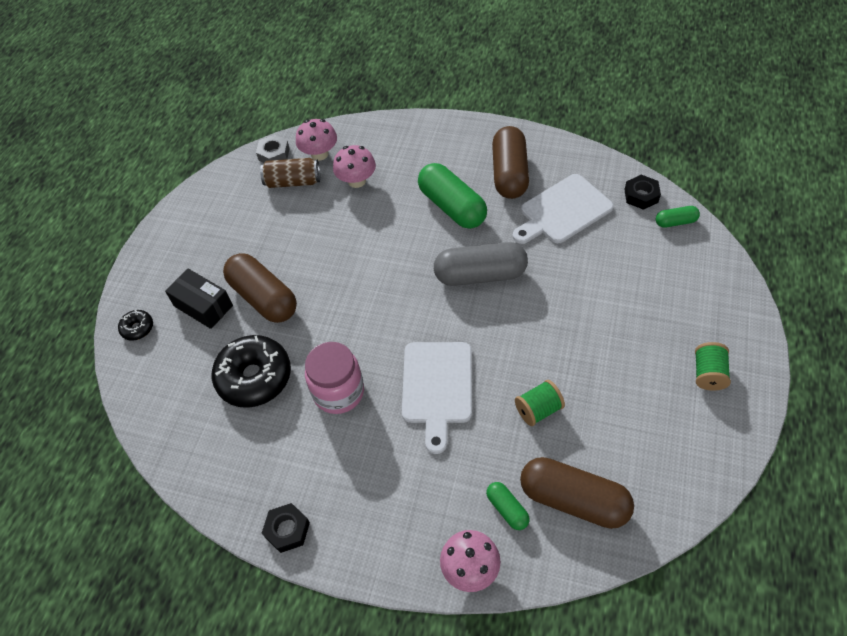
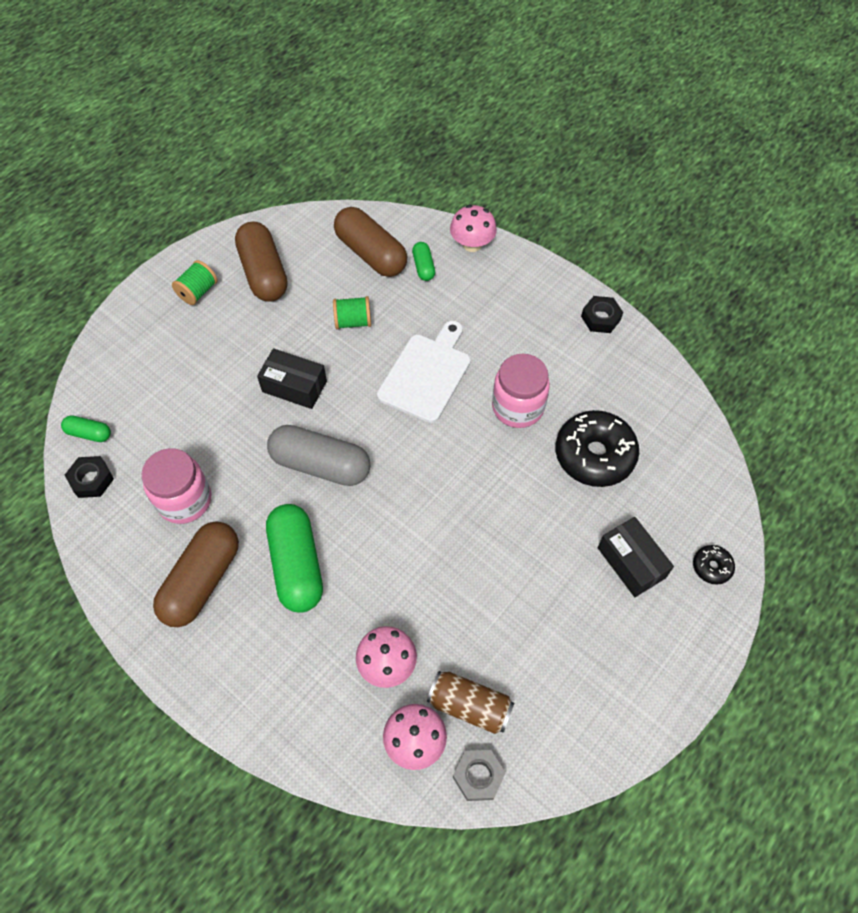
camera: 160 degrees left, 5 degrees up
brown capsule [223,253,297,323] -> brown capsule moved to [235,221,288,302]
white cutting board [513,174,614,244] -> pink jar [142,448,211,524]
none -> black box [257,348,327,409]

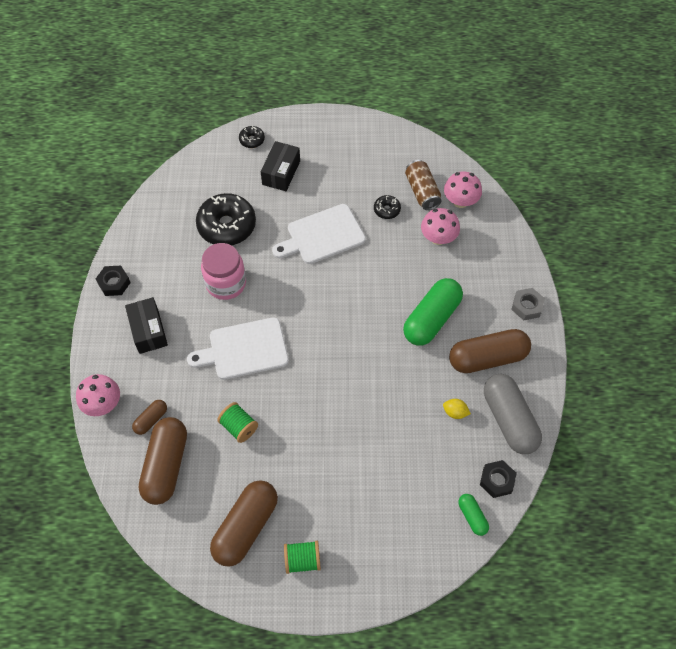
camera: 130 degrees left, 0 degrees up
pink jar [142,448,211,524] -> yellow lemon [443,399,471,419]
black box [257,348,327,409] -> black box moved to [125,297,168,354]
grey capsule [267,425,370,486] -> grey capsule moved to [484,374,542,454]
green capsule [412,242,435,281] -> brown capsule [132,400,167,435]
grey nut [453,750,506,801] -> grey nut moved to [511,288,545,320]
none -> white cutting board [272,204,366,264]
none -> black donut [374,195,401,219]

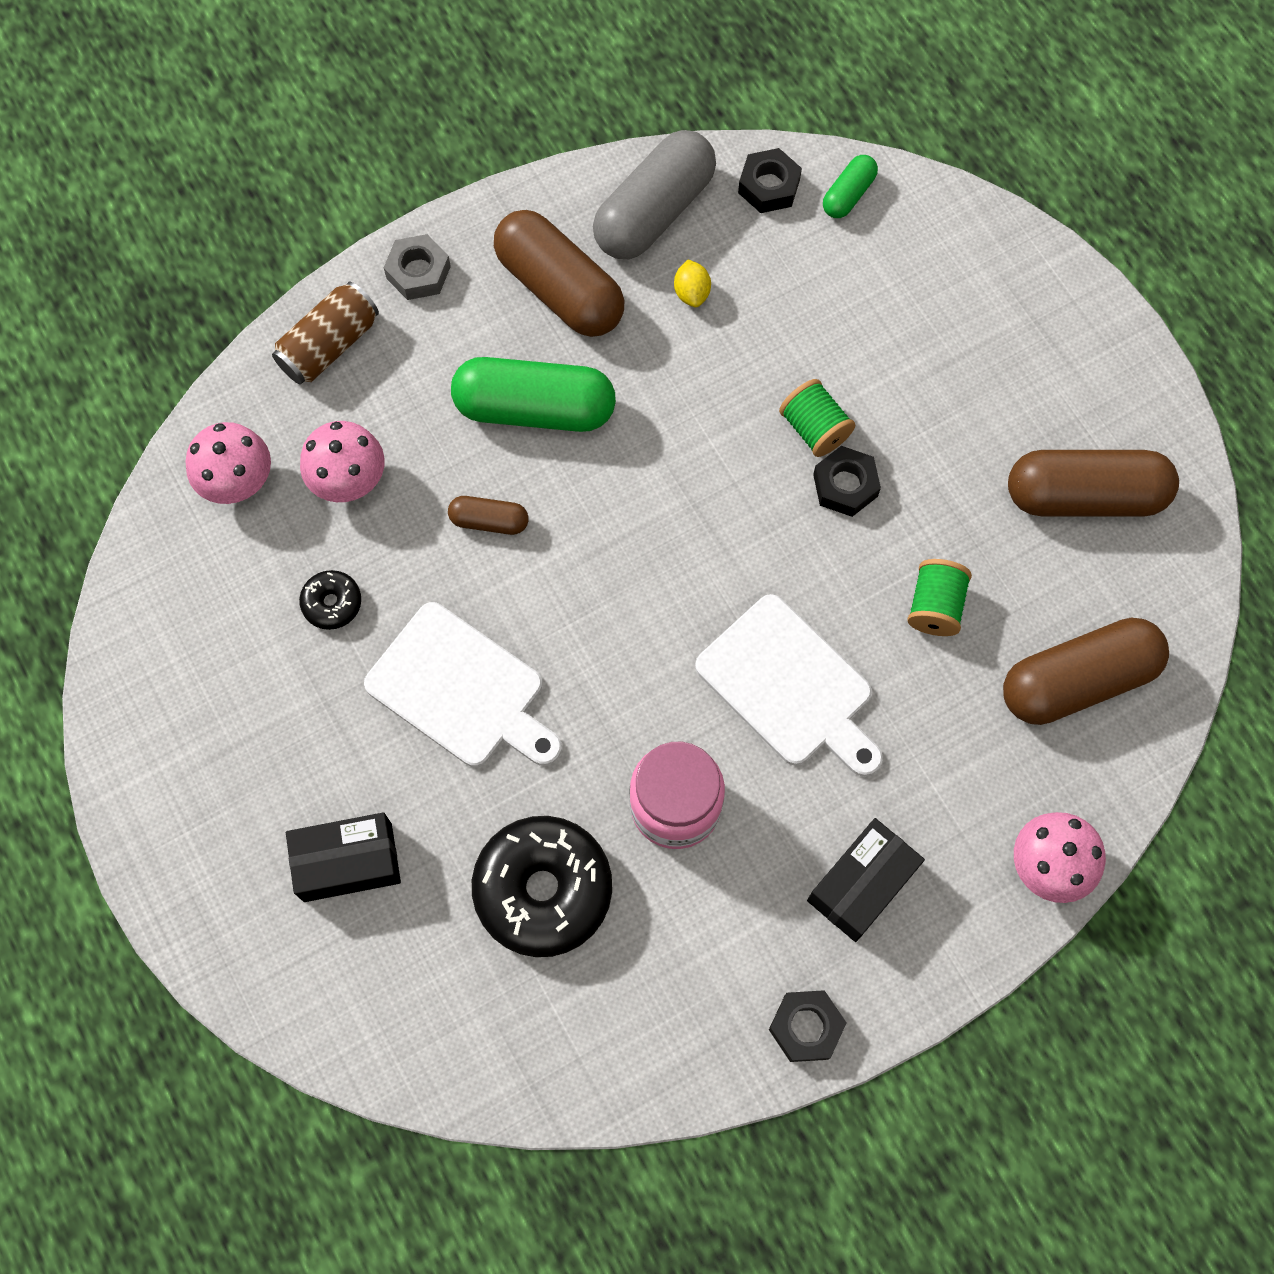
camera: 120 degrees left, 10 degrees up
brown capsule [132,400,167,435] -> brown capsule moved to [448,496,529,535]
black donut [239,126,265,148] -> none
green spool [284,541,321,574] -> green spool moved to [779,379,856,457]
brown can [405,160,442,210] -> brown can moved to [272,282,379,384]
none -> black nut [813,446,881,517]

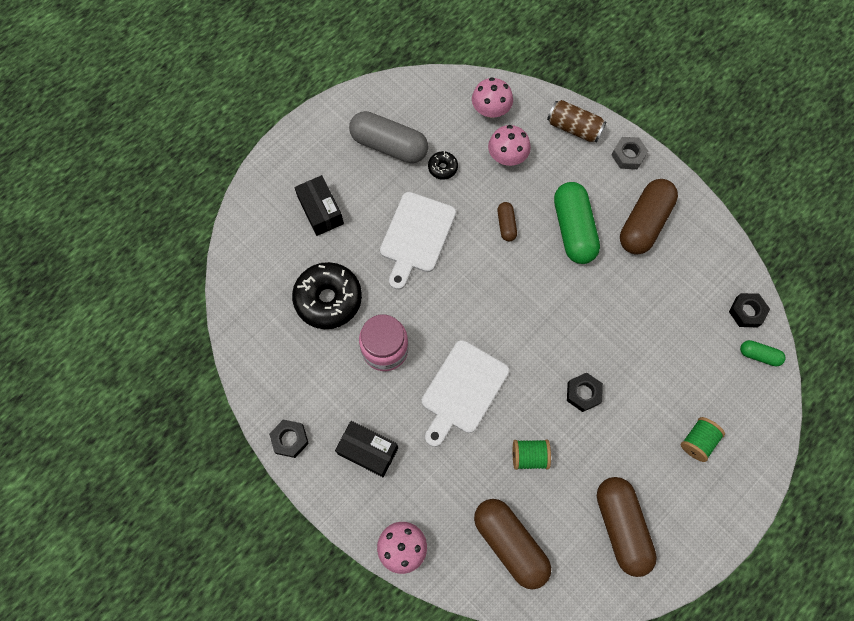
camera: 75 degrees right, 0 degrees up
grey capsule [593,130,716,259] -> grey capsule moved to [349,111,428,163]
yellow lemon [674,259,711,307] -> none
green spool [779,379,856,457] -> green spool moved to [681,417,725,462]

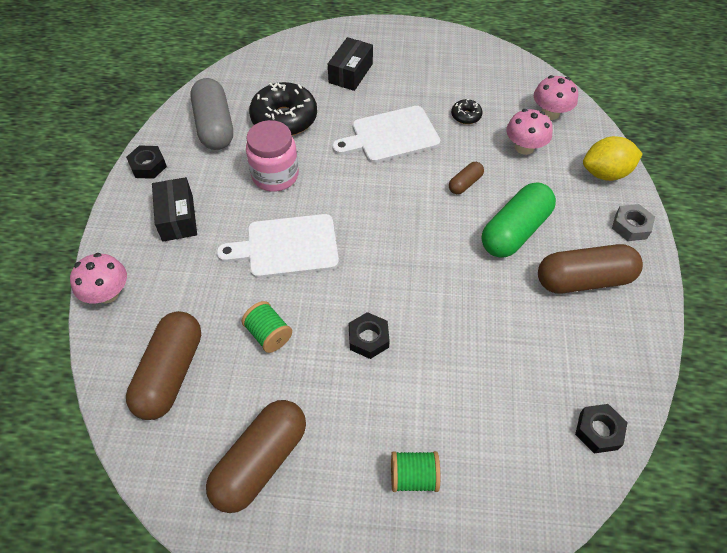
camera: 50 degrees right, 15 degrees down
grey capsule [349,111,428,163] -> grey capsule moved to [190,78,233,150]
brown can [547,100,606,143] -> yellow lemon [583,136,643,181]
green capsule [740,340,785,366] -> none

